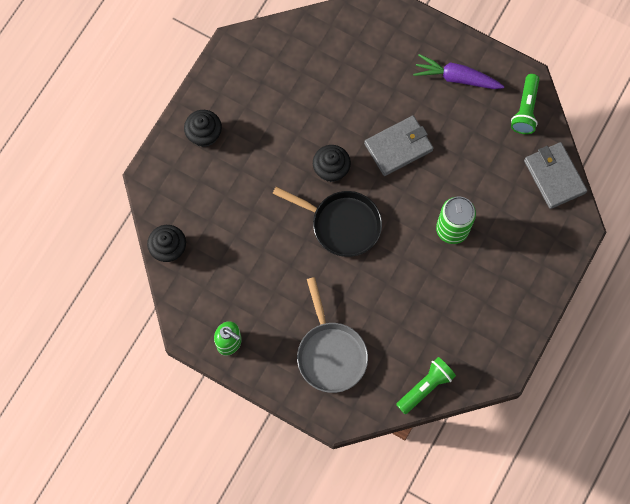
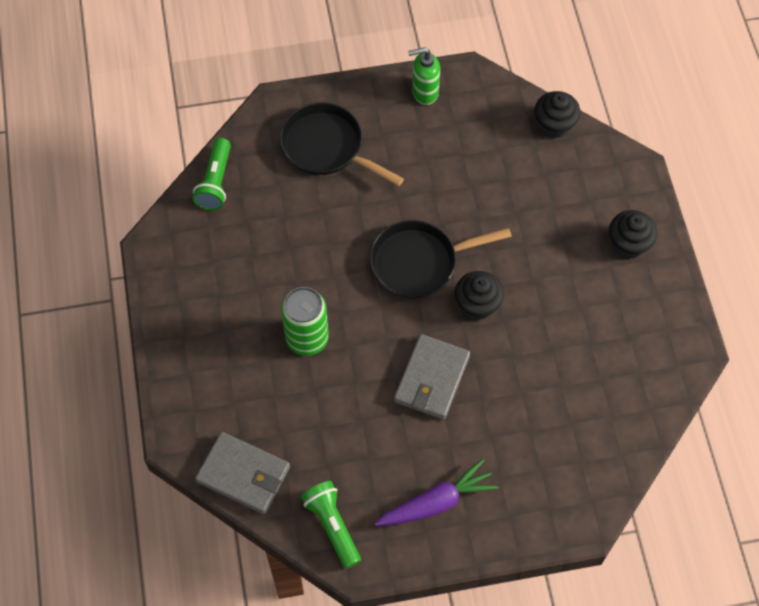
camera: 140 degrees right, 10 degrees down
grey pan [297,277,368,393] -> black pan [280,103,404,186]

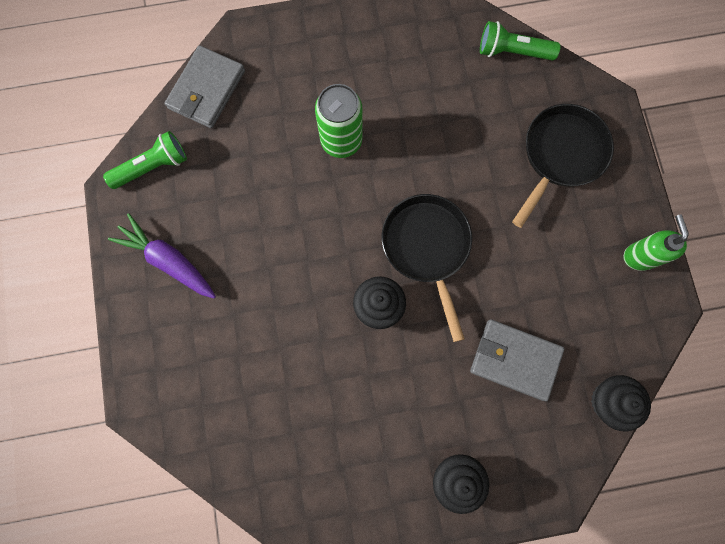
camera: 90 degrees right, 15 degrees up
purple carrot [374,459,499,526] -> purple carrot turned 150 degrees clockwise [108,213,216,298]
grey wallet [394,334,470,420] -> grey wallet moved to [470,319,564,401]

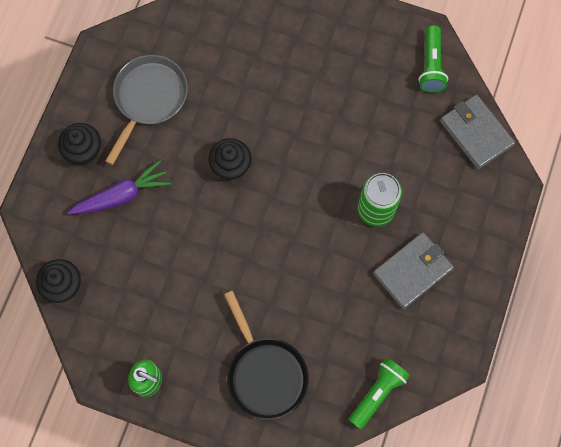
camera: 120 degrees right, 5 degrees down
purple carrot [108,213,216,298] -> purple carrot moved to [68,160,171,214]
black pan [382,194,472,342] -> none
grey wallet [470,319,564,401] -> grey wallet moved to [373,232,454,309]
none -> grey pan [105,55,188,165]

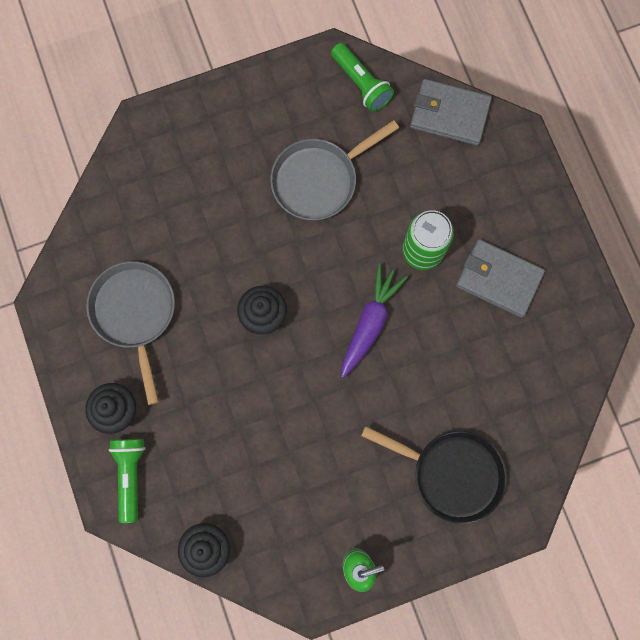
camera: 40 degrees left, 5 degrees up
purple carrot [68,160,171,214] -> purple carrot moved to [341,264,408,378]
green flashlight [349,357,410,429] -> green flashlight moved to [109,439,146,523]
grey wallet [373,232,454,309] -> grey wallet turned 75 degrees counterclockwise [456,239,545,318]
none -> grey pan [270,120,399,220]

